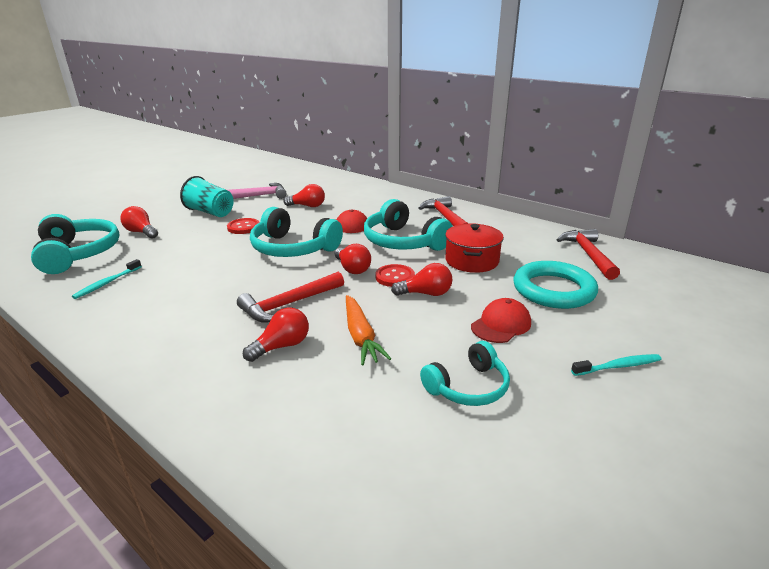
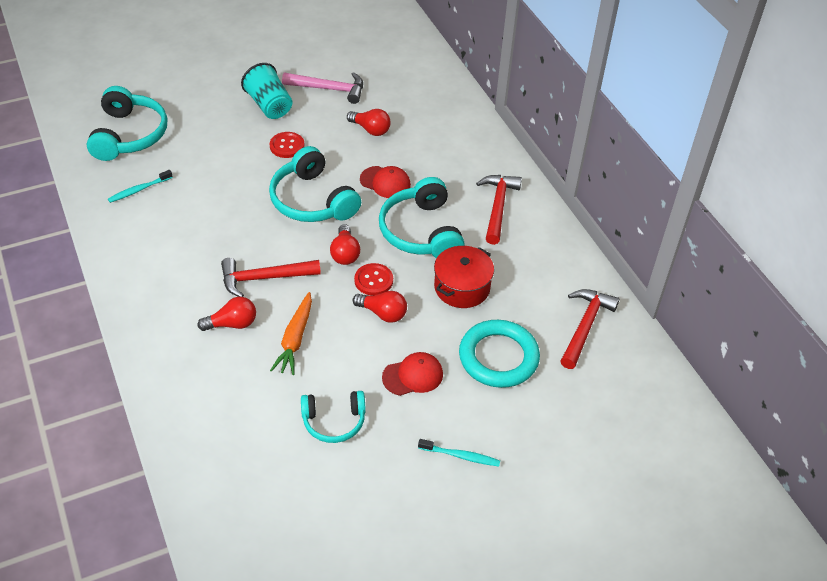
camera: 25 degrees right, 20 degrees up
red light bulb [120,206,158,239] -> none

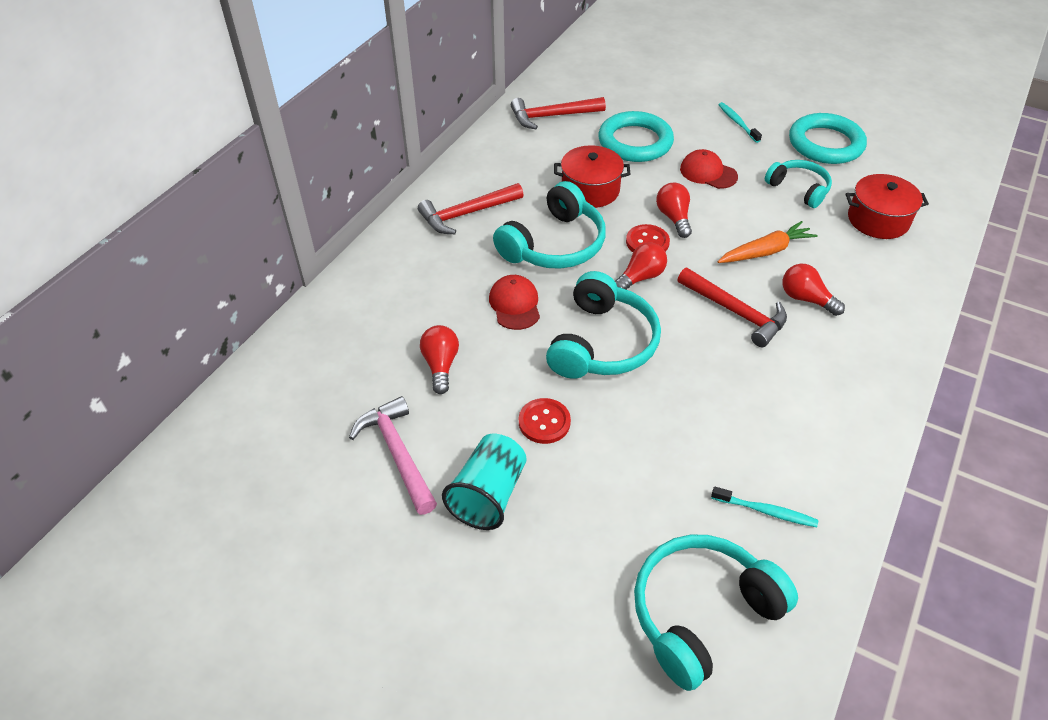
camera: 125 degrees left, 0 degrees up
none -> turquoise ring [789,113,867,164]
none -> red pot [845,174,929,239]

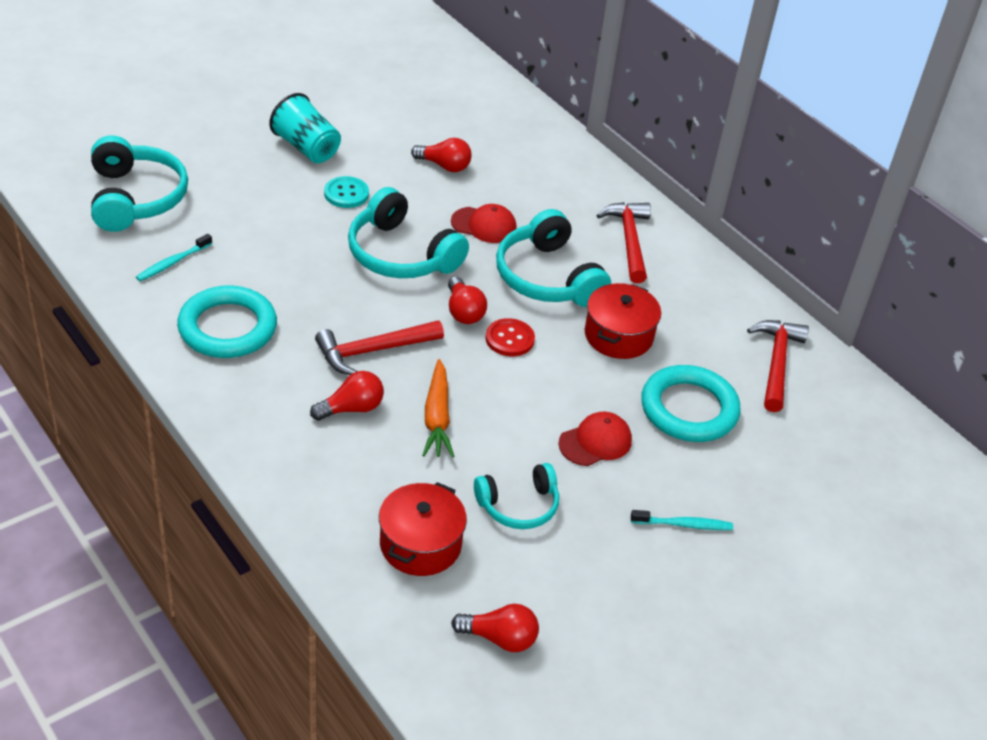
camera: 110 degrees right, 5 degrees down
pink hammer [349,396,437,515] -> none
red button [519,398,571,444] -> turquoise button [324,176,369,208]
red light bulb [656,183,692,238] -> red light bulb moved to [451,604,539,652]
turquoise ring [789,113,867,164] -> turquoise ring moved to [177,286,277,358]

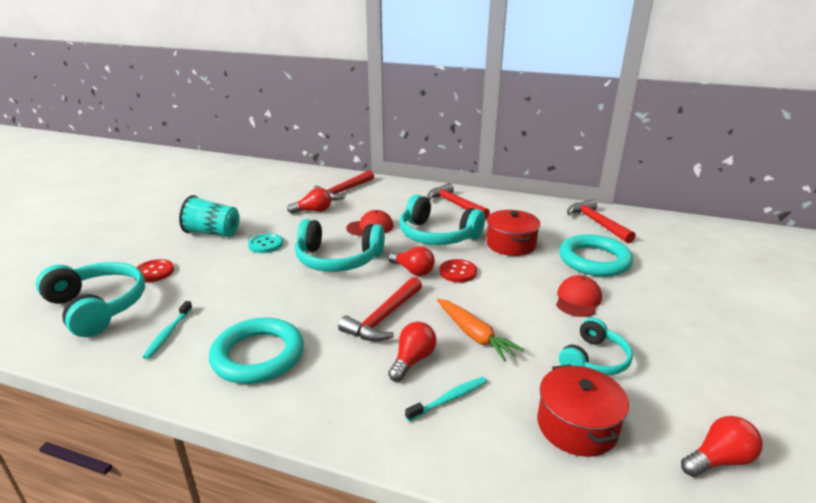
camera: 30 degrees left, 15 degrees down
turquoise toothbrush [631,510,733,530] -> turquoise toothbrush moved to [405,377,487,422]
none -> red button [135,259,174,283]
none -> red hammer [312,170,374,200]

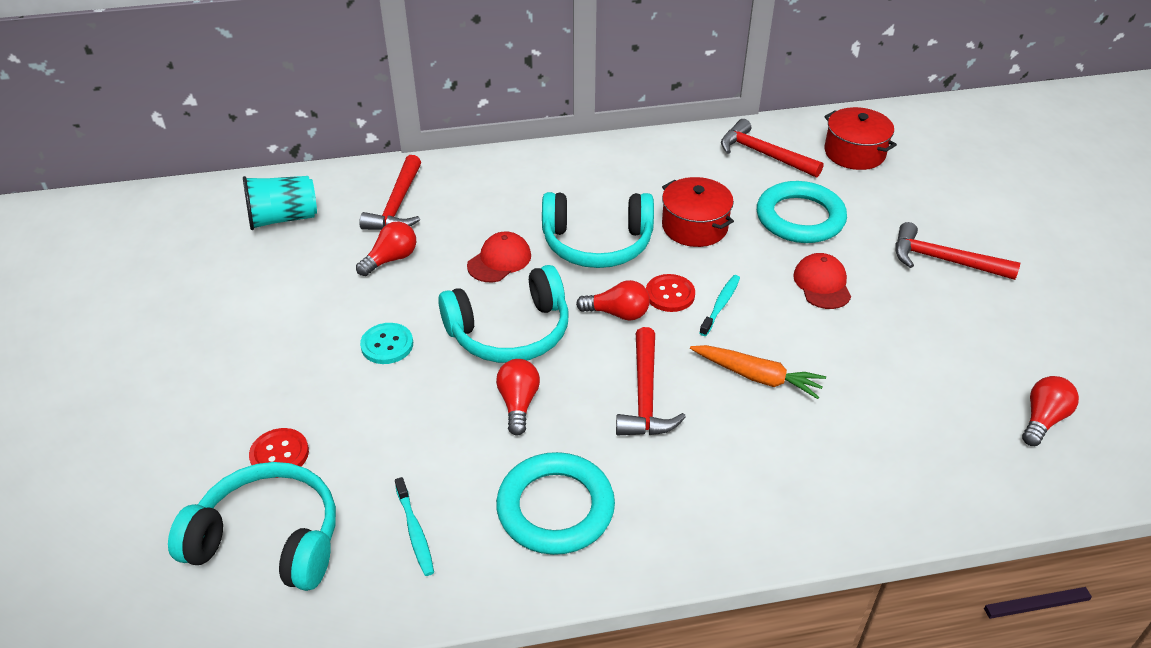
camera: 30 degrees left, 15 degrees up
turquoise cup [179,195,240,237] -> turquoise cup moved to [243,176,317,230]
red light bulb [388,322,436,382] -> red light bulb moved to [496,359,540,435]
turquoise toothbrush [405,377,487,422] -> turquoise toothbrush moved to [699,275,740,336]
red hammer [427,183,490,219] -> red hammer moved to [895,222,1020,280]
red pot [537,364,629,457] -> red pot moved to [824,107,897,170]
turquoise headphones [559,318,633,375] -> none

